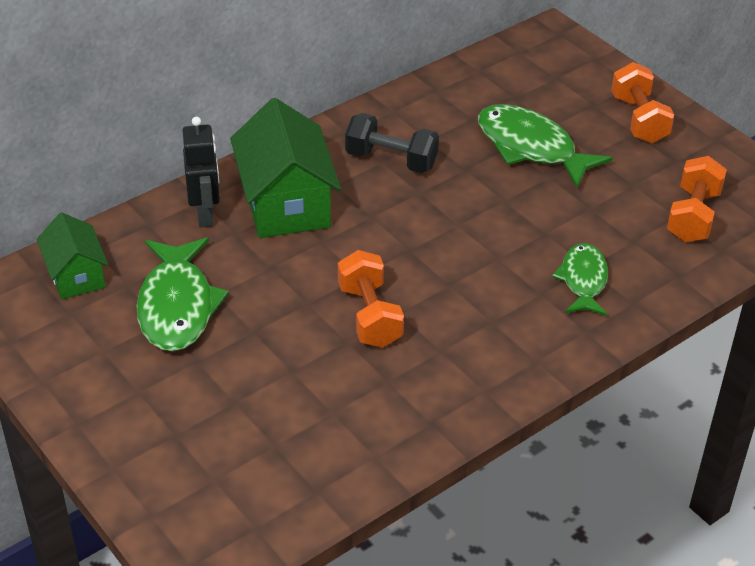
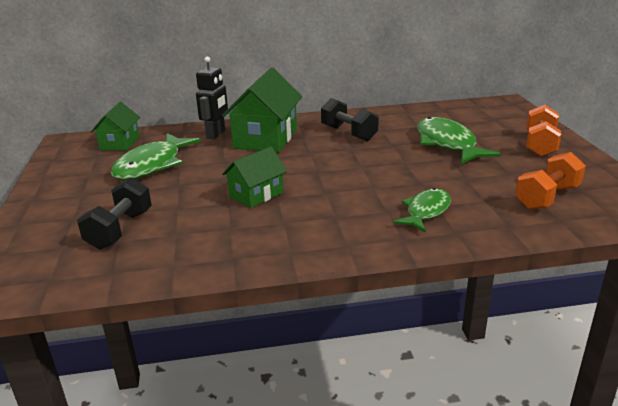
camera: 30 degrees right, 15 degrees down
orange dumbbell [338,250,404,348] -> green house [222,147,287,208]
none -> black dumbbell [77,178,152,250]

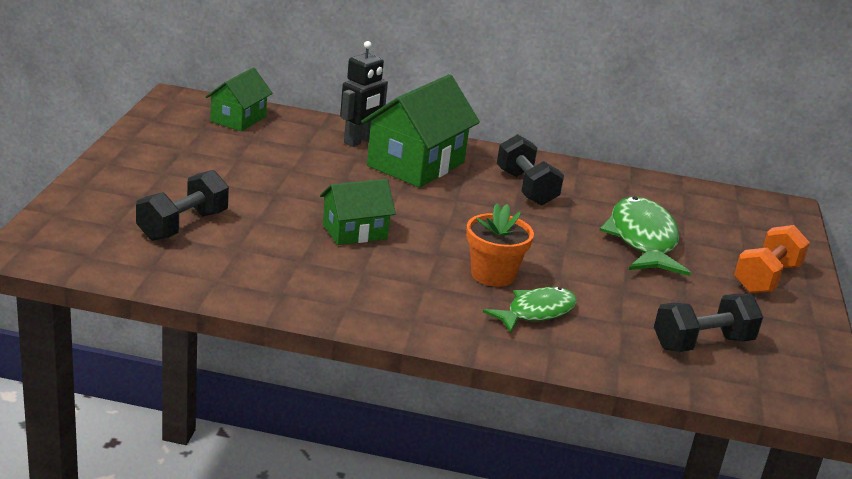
camera: 15 degrees right, 0 degrees up
green fish [110,133,201,180] -> none
orange dumbbell [515,152,586,210] -> black dumbbell [654,294,763,352]
none -> orange flower pot [466,203,534,287]

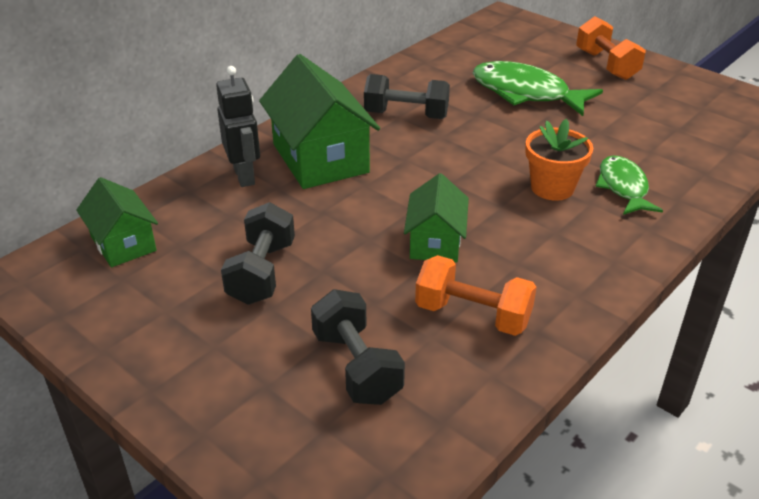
camera: 55 degrees left, 10 degrees up
black dumbbell [654,294,763,352] -> black dumbbell moved to [221,202,295,305]
none -> orange dumbbell [415,255,536,336]

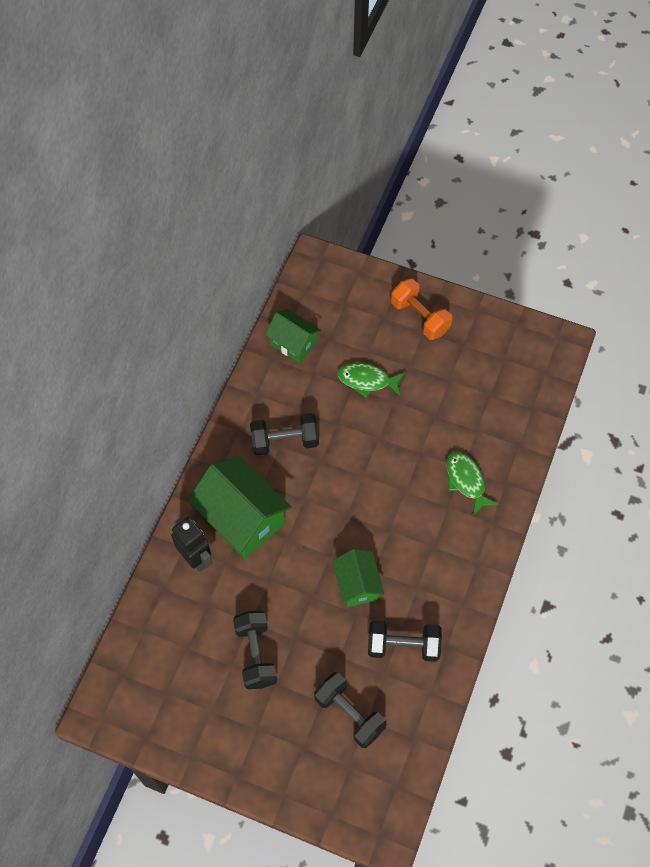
camera: 20 degrees left, 25 degrees up
green house [76,177,158,267] -> green house moved to [265,309,321,363]
orange dumbbell [415,255,536,336] -> black dumbbell [368,620,442,662]
green fish [472,61,603,116] -> green fish [338,362,405,398], size x0.63
orange flower pot [525,119,593,201] -> none

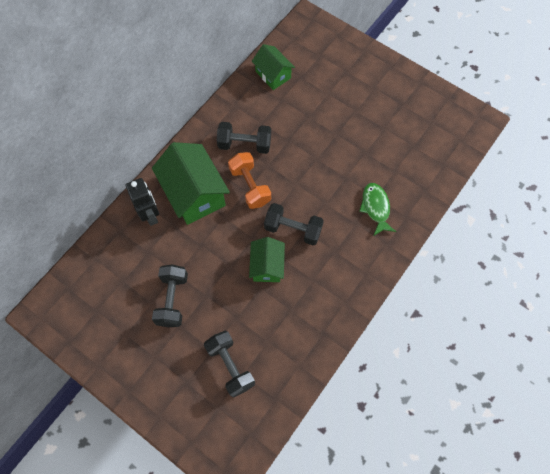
camera: 15 degrees right, 5 degrees up
green fish [338,362,405,398] -> none
black dumbbell [368,620,442,662] -> black dumbbell moved to [264,203,324,246]
orange dumbbell [391,279,452,340] -> orange dumbbell moved to [228,152,271,209]

